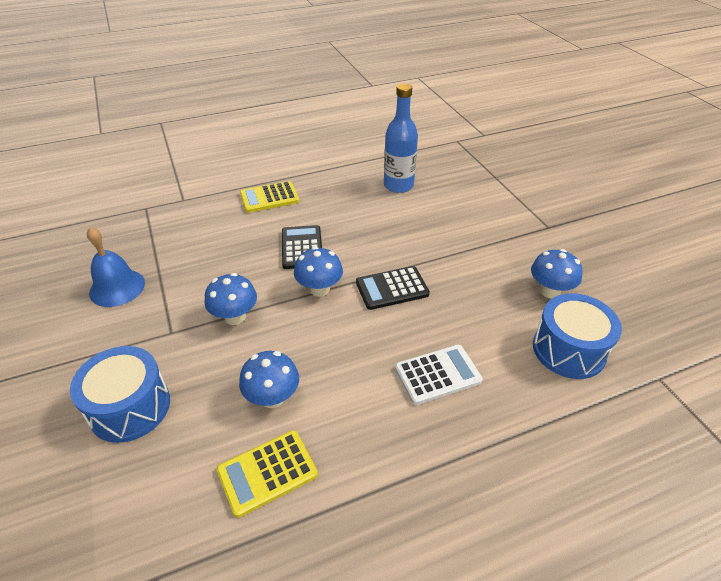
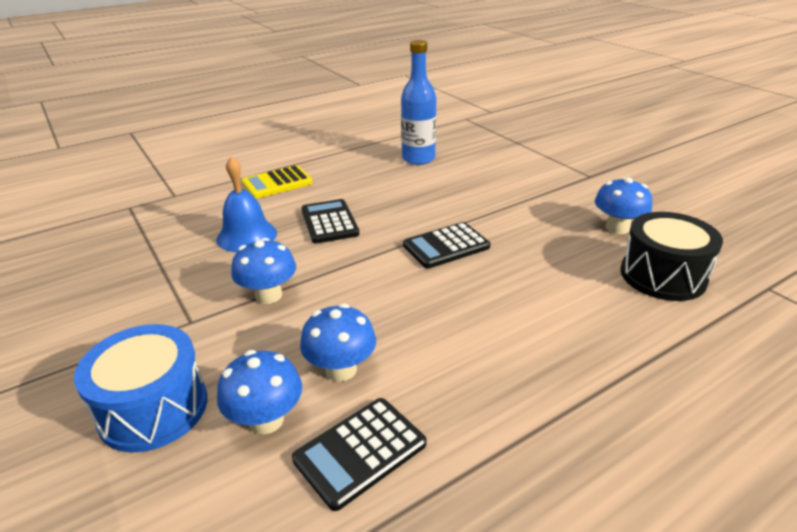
camera: 10 degrees left, 10 degrees down
blue bell [87,227,145,307] -> blue bell moved to [216,156,277,252]
yellow calculator [216,430,318,518] -> black calculator [292,398,426,511]
blue mushroom [294,247,343,297] -> blue mushroom moved to [217,350,302,434]
white calculator [395,345,483,405] -> none
blue drum [533,293,622,379] -> black drum [620,212,723,301]

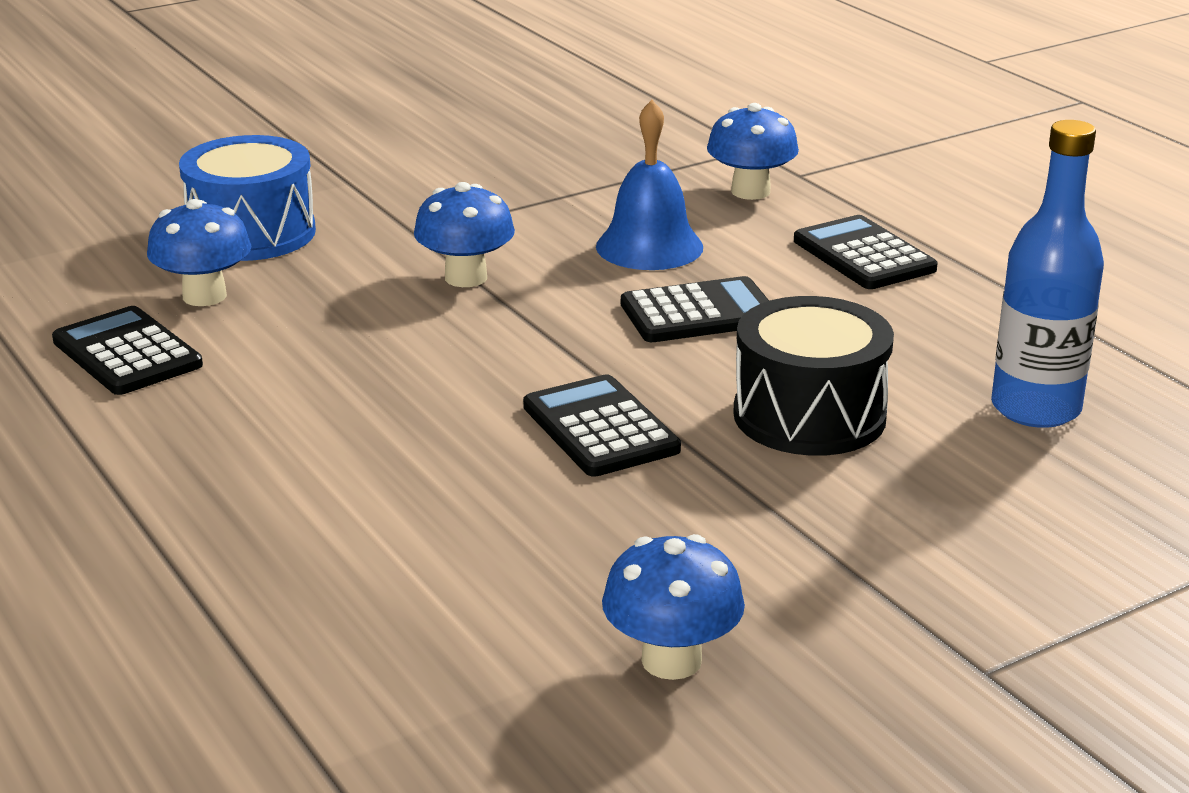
camera: 90 degrees right, 5 degrees down
yellow calculator [241,165,313,198] -> black calculator [794,215,937,289]
blue mushroom [300,304,376,381] -> blue mushroom moved to [707,103,799,200]
black drum [620,212,723,301] -> black drum moved to [733,296,894,456]

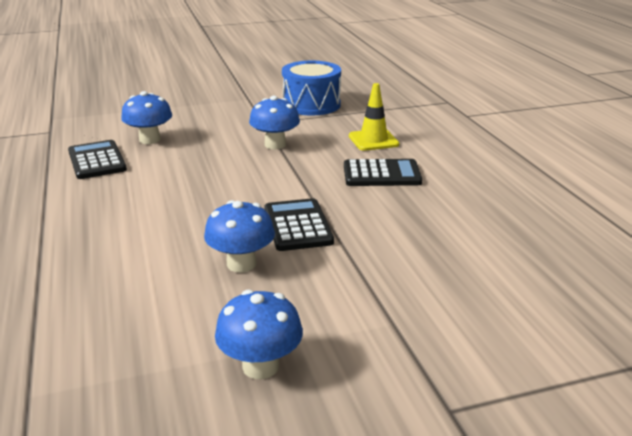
camera: 15 degrees right, 0 degrees up
blue drum [179,135,316,261] -> blue drum moved to [282,61,341,115]
blue bell [596,100,703,270] -> yellow traffic cone [349,83,399,151]
blue mushroom [707,103,799,200] -> blue mushroom moved to [204,200,275,273]
black drum [733,296,894,456] -> none
black calculator [794,215,937,289] -> none
blue bottle [991,120,1104,428] -> none

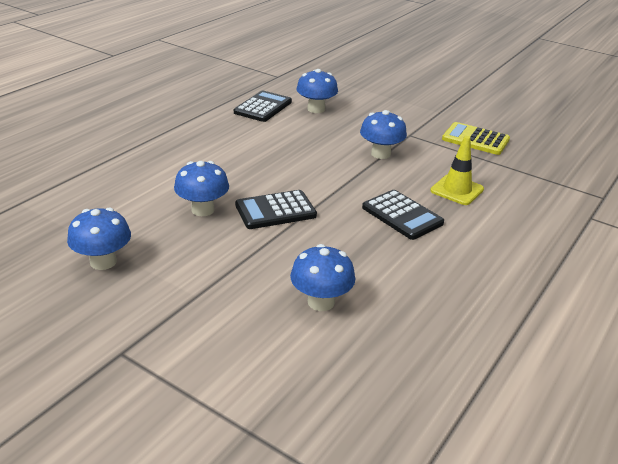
camera: 50 degrees right, 5 degrees up
black calculator [265,198,334,251] -> black calculator turned 150 degrees counterclockwise [235,190,317,229]
blue drum [282,61,341,115] -> yellow calculator [442,122,510,155]
none -> blue mushroom [290,244,355,311]

